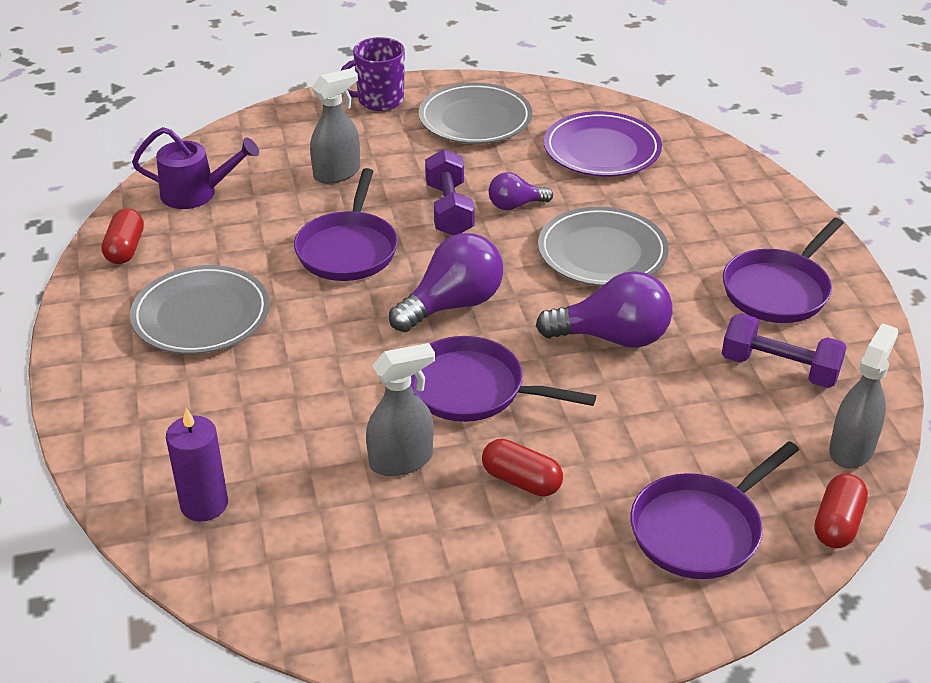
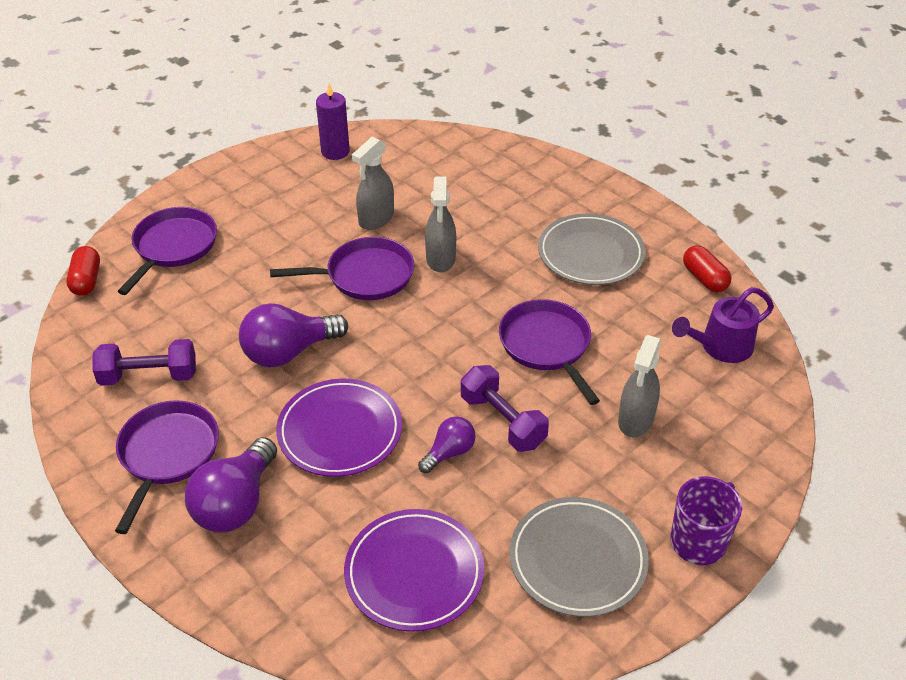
camera: 150 degrees right, 5 degrees up
purple candle [166,408,228,522] -> purple candle moved to [316,84,350,160]
purple light bulb [389,233,503,332] -> purple light bulb moved to [185,437,277,533]
red capsule [482,439,563,496] -> none
grey plate [538,207,669,286] -> purple plate [276,379,402,477]
grey spray bottle [829,323,898,469] -> grey spray bottle moved to [425,176,456,272]

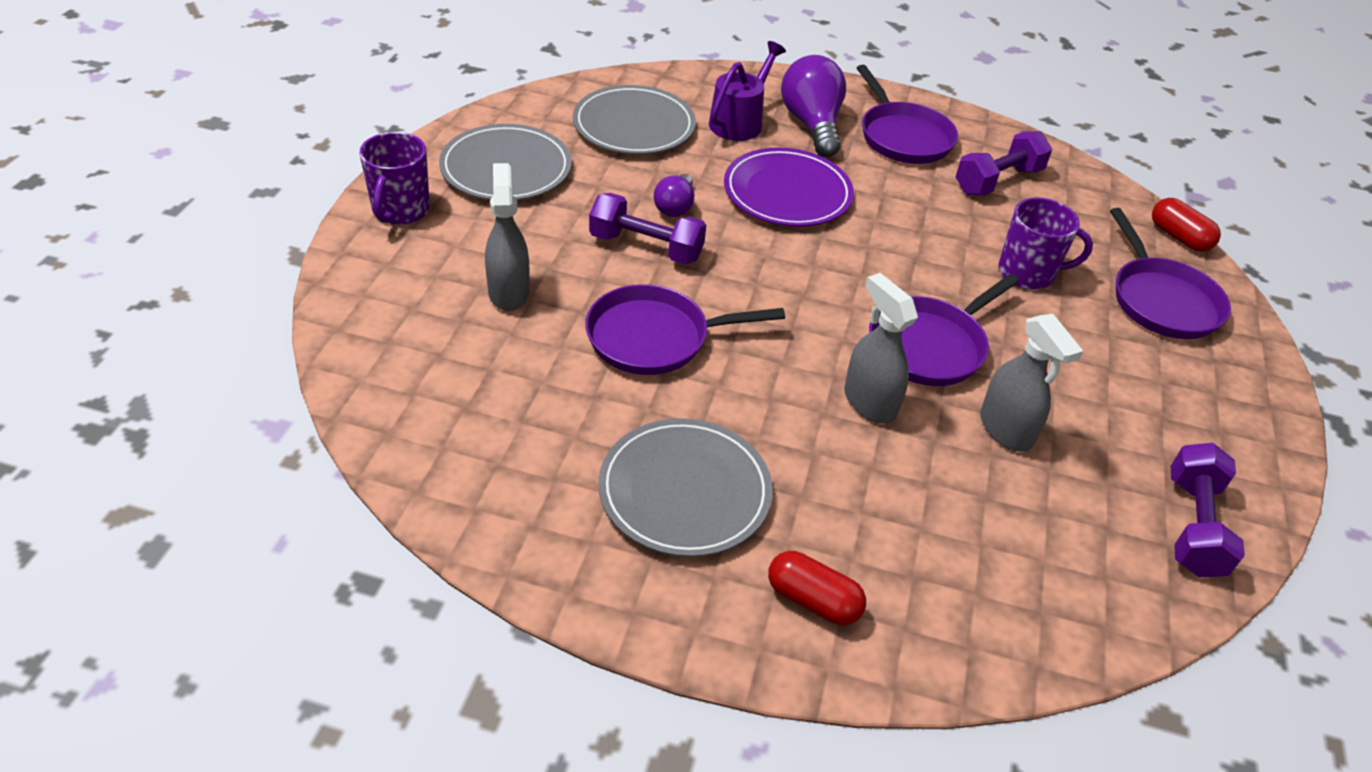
camera: 145 degrees right, 0 degrees up
purple light bulb [239,303,348,367] -> none
purple candle [316,84,350,160] -> purple dumbbell [1171,443,1245,577]
purple plate [344,509,484,632] -> grey plate [573,85,696,154]
grey spray bottle [352,137,394,230] -> grey spray bottle turned 150 degrees clockwise [980,314,1083,452]
purple pan [499,299,600,405] -> purple pan turned 135 degrees clockwise [585,284,785,375]
purple watering can [672,287,774,363] -> purple watering can moved to [709,41,786,141]
red capsule [683,245,732,292] -> red capsule moved to [768,551,866,625]
none -> purple mug [998,198,1093,290]

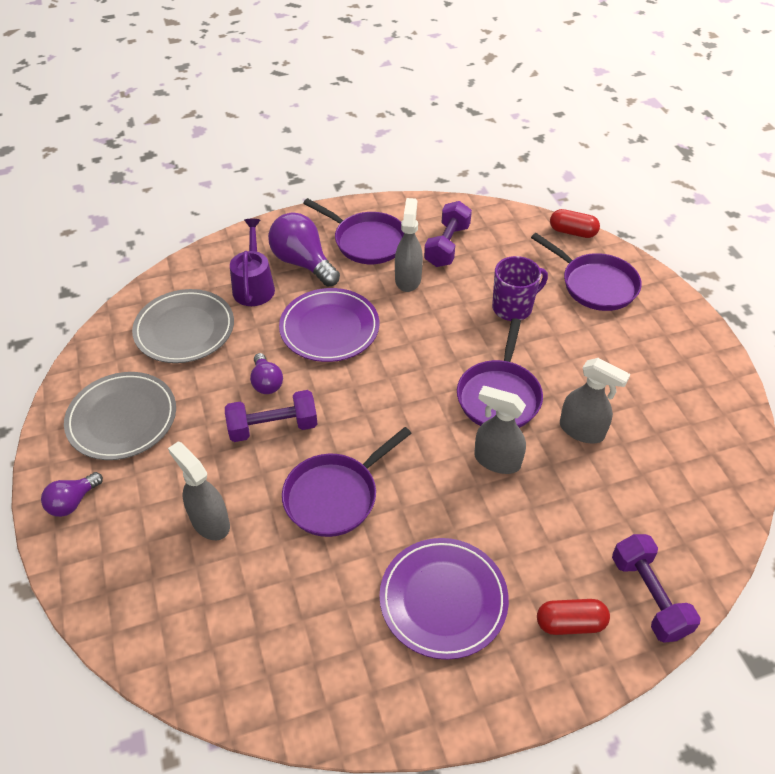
camera: 30 degrees left, 5 degrees up
purple mug [359,132,430,225] -> purple light bulb [41,472,103,517]
grey plate [598,418,773,557] -> purple plate [379,538,509,660]
purple dumbbell [1171,443,1245,577] -> purple dumbbell moved to [612,534,701,643]
none -> grey spray bottle [395,198,423,292]

